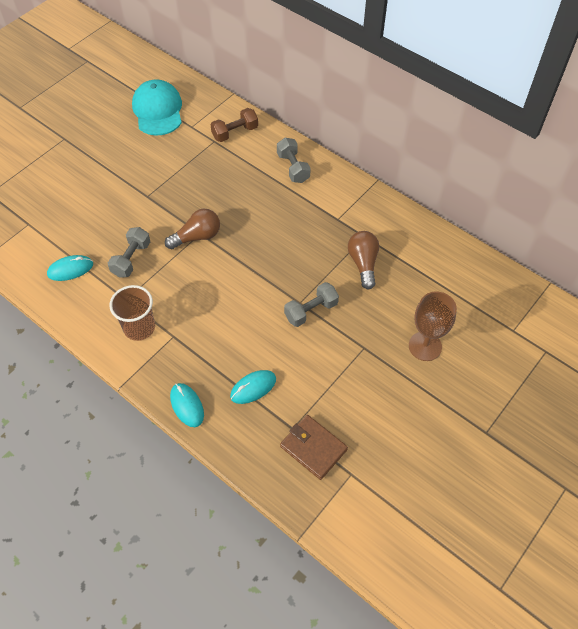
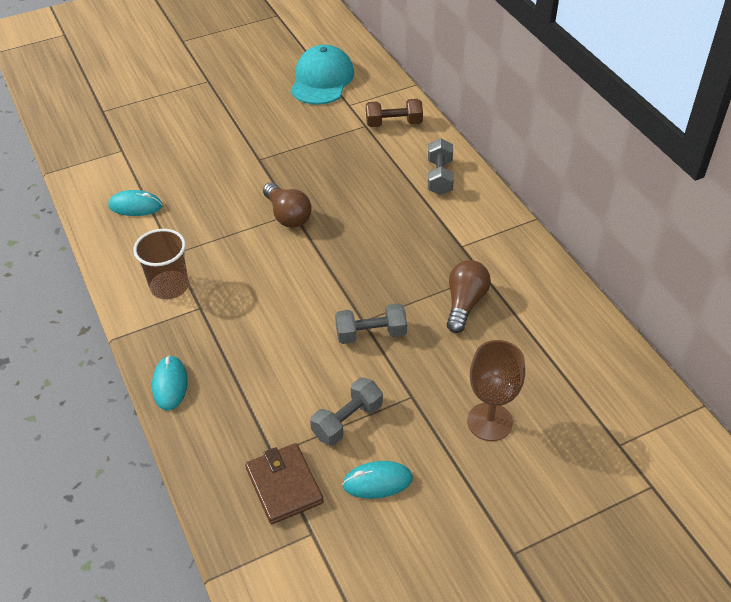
camera: 25 degrees right, 10 degrees down
grey dumbbell [108,227,150,278] -> grey dumbbell moved to [310,378,383,446]
brown light bulb [165,209,220,249] -> brown light bulb turned 60 degrees clockwise [263,182,312,228]
turquoise mouse [230,370,276,404] -> turquoise mouse moved to [342,461,413,499]

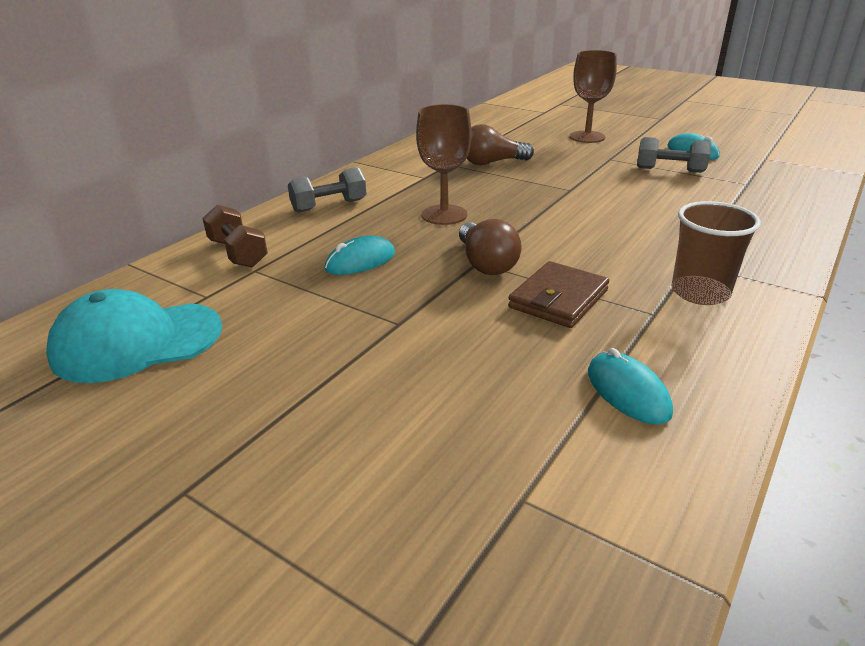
camera: 120 degrees left, 15 degrees down
turquoise mouse [152,355,188,411] -> turquoise mouse moved to [324,236,395,275]
brown wallet [245,443,324,524] -> brown wallet moved to [508,261,609,328]
brown light bulb [263,182,312,228] -> brown light bulb turned 135 degrees clockwise [459,219,522,275]
grey dumbbell [335,303,407,344] -> none
none -> brown goblet [416,104,472,225]

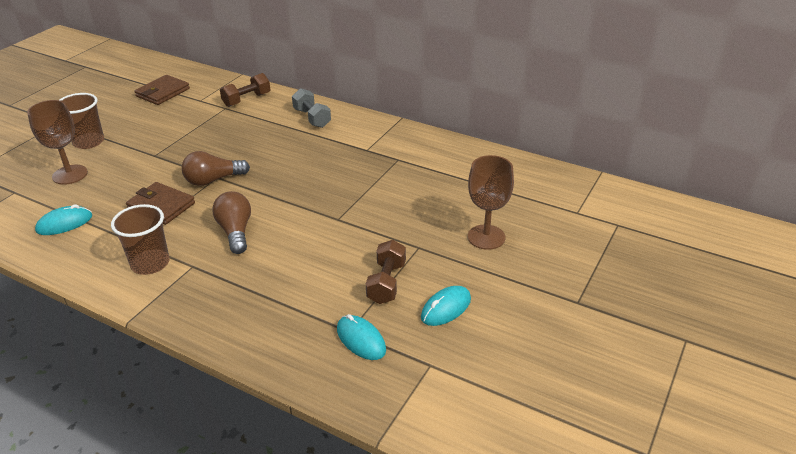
camera: 85 degrees right, 5 degrees up
turquoise cap [46,289,222,383] -> brown wallet [134,75,190,105]
turquoise mouse [324,236,395,275] -> turquoise mouse moved to [337,314,386,360]
brown goblet [416,104,472,225] -> brown goblet moved to [27,100,88,185]
brown light bulb [466,124,534,165] -> brown light bulb moved to [212,191,251,254]
grey dumbbell [637,137,711,173] -> brown dumbbell [366,240,406,304]
none -> brown cup [59,93,104,149]

